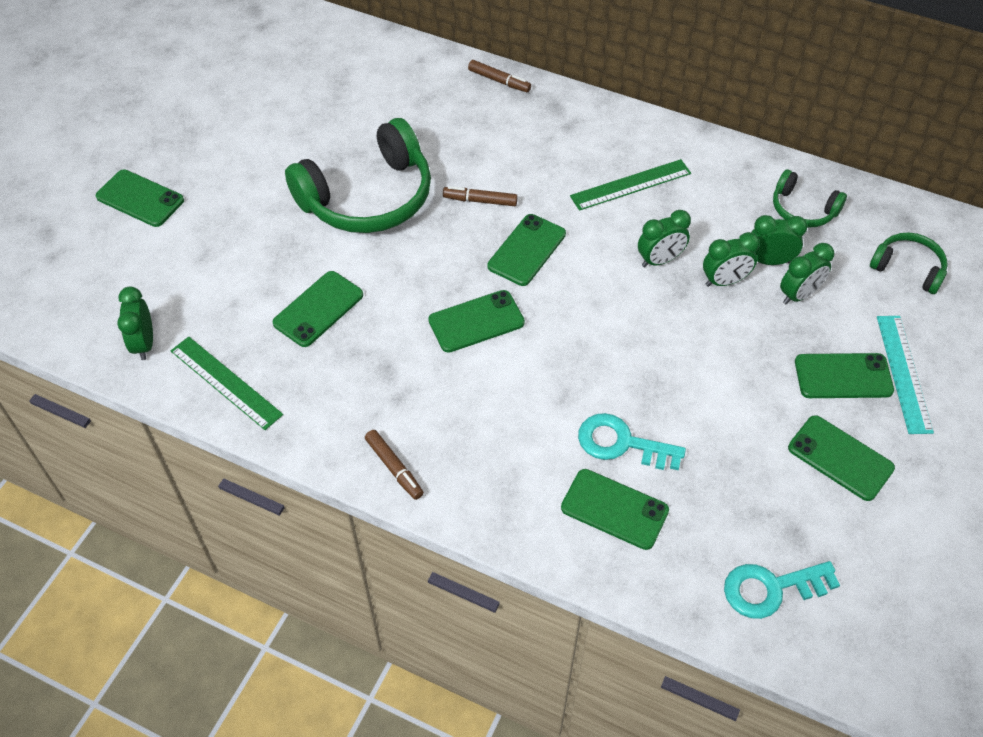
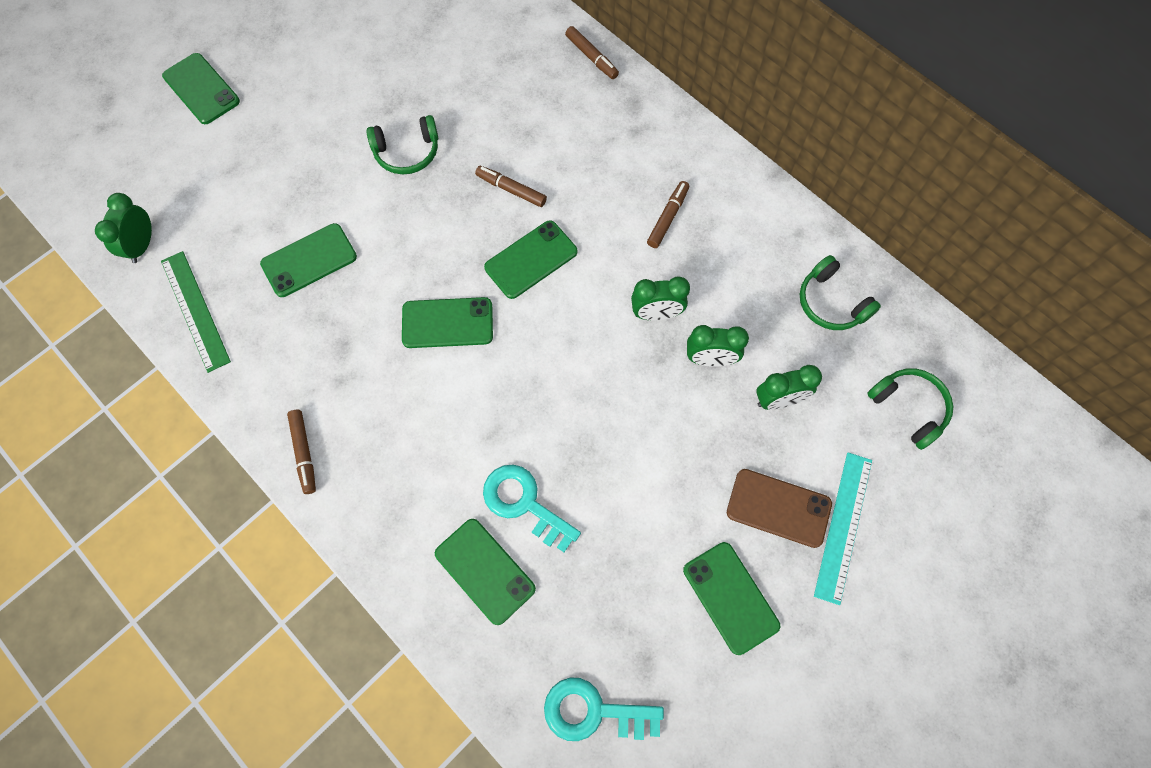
camera: 20 degrees right, 15 degrees up
green headphones [285,118,431,233] -> green headphones [366,115,438,174], size x0.50
green ruler [570,159,691,211] -> brown marker [647,181,689,248]
green clock [751,215,807,265] -> none
green phone [795,353,894,398] -> brown phone [727,469,832,548]

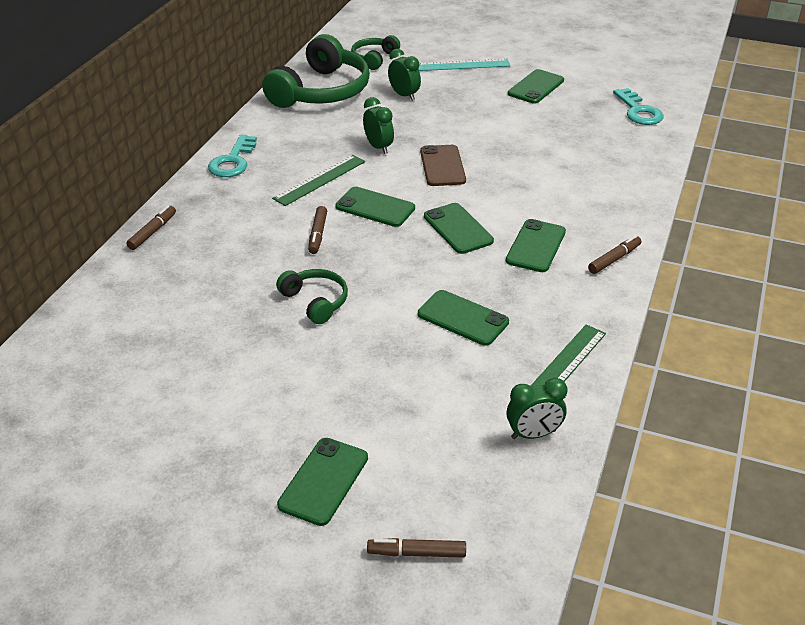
camera: 115 degrees left, 30 degrees down
green phone [435,519,536,625] -> green phone moved to [506,219,566,272]
turquoise key [483,465,581,552] -> turquoise key moved to [208,134,257,177]
brown marker [647,181,689,248] -> brown marker moved to [367,538,466,558]
green clock [687,325,749,367] -> none
brown phone [727,469,832,548] -> brown phone moved to [420,145,466,186]
green headphones [800,255,881,330] -> green headphones [262,34,370,108], size x1.99
none -> green ruler [272,155,365,206]

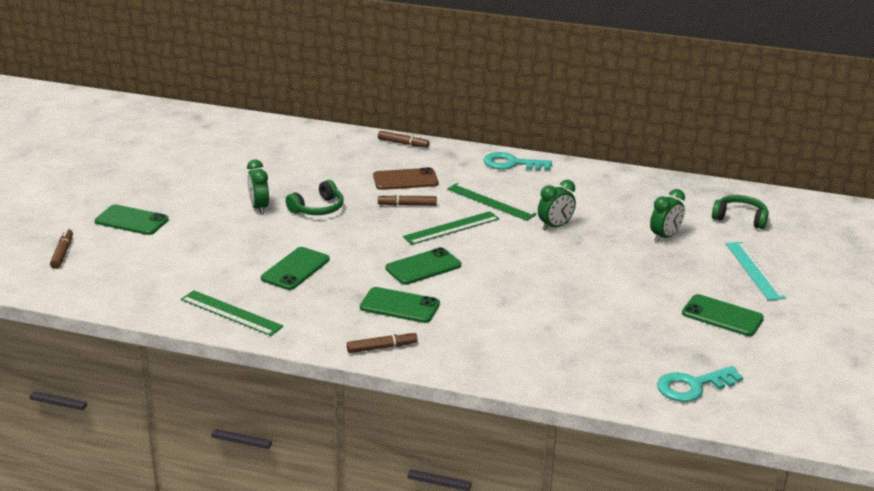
camera: 85 degrees right, 10 degrees down
green headphones [262,34,370,108] -> none
green phone [335,187,415,227] -> green ruler [403,211,500,245]
brown phone [420,145,466,186] -> brown phone moved to [373,167,438,190]
green clock [507,378,568,439] -> green clock moved to [247,160,269,214]
brown marker [588,235,641,274] -> brown marker turned 60 degrees counterclockwise [347,331,418,353]

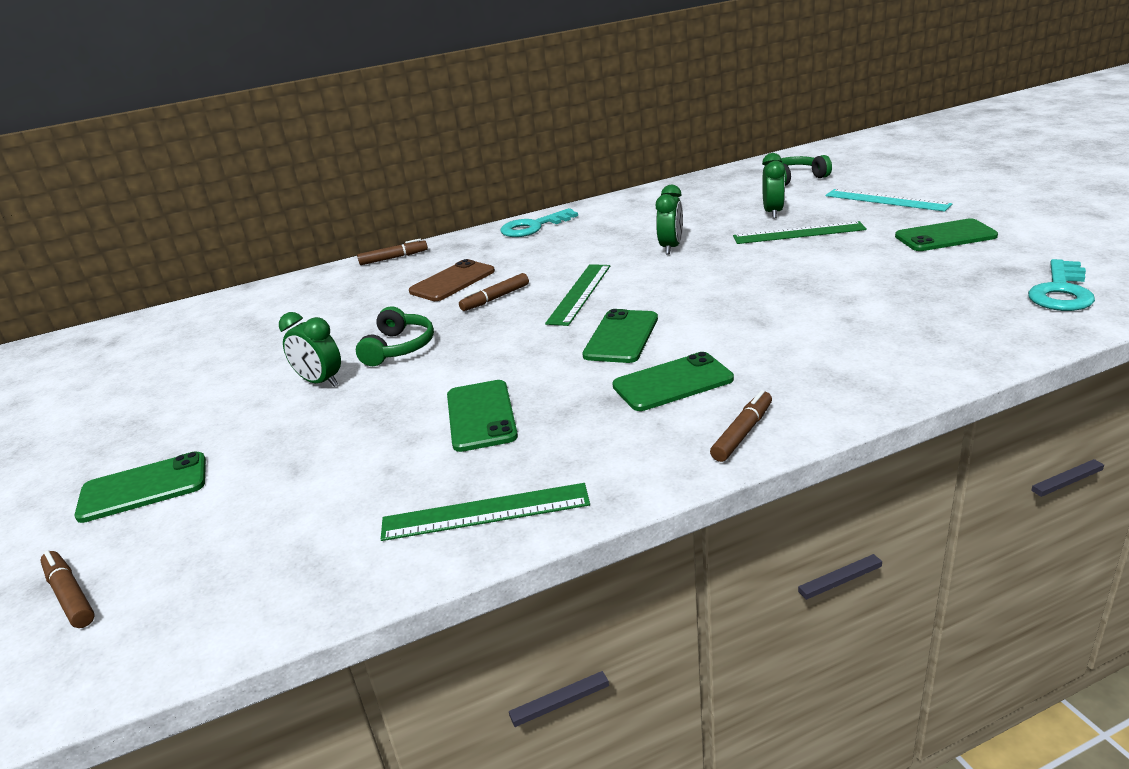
camera: 35 degrees left, 0 degrees up
green ruler [447,183,537,221] -> green ruler moved to [733,221,867,244]

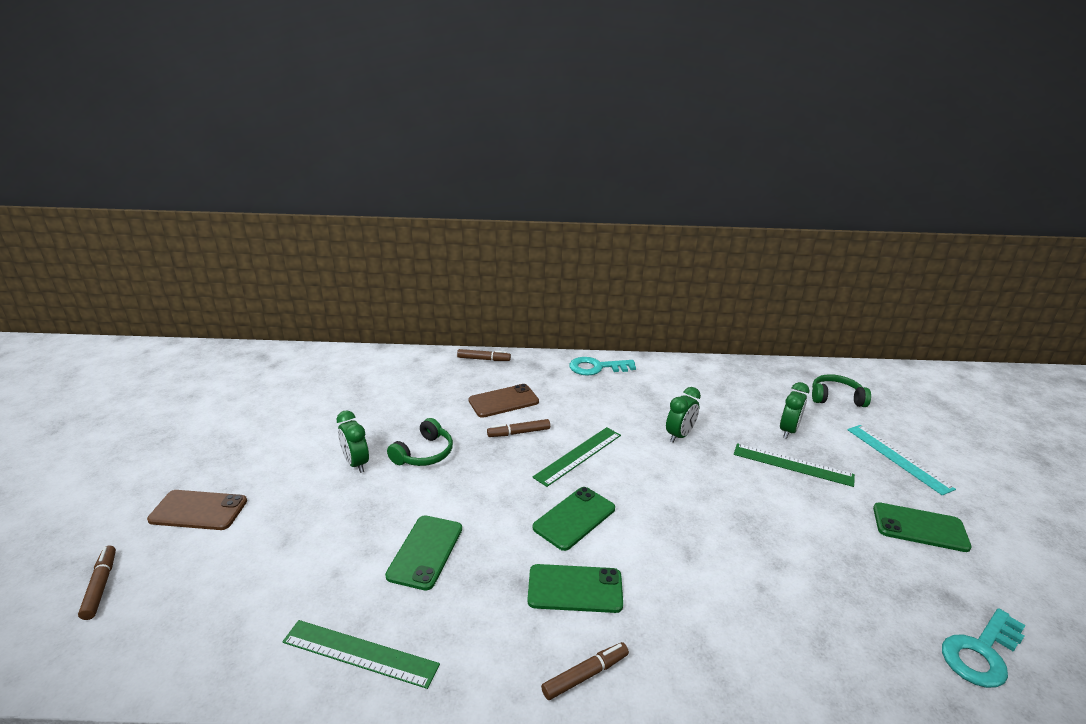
camera: 20 degrees right, 0 degrees up
green phone [75,451,206,523] -> brown phone [147,490,247,530]

